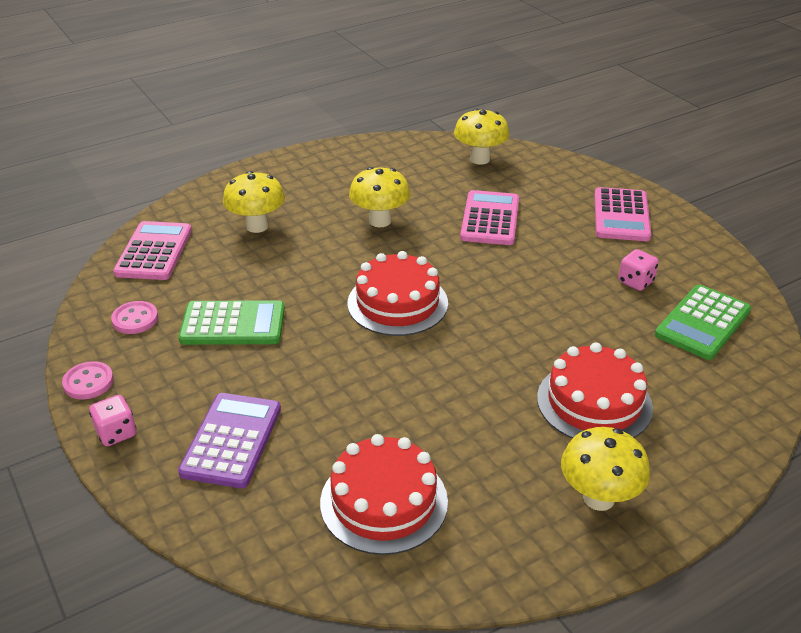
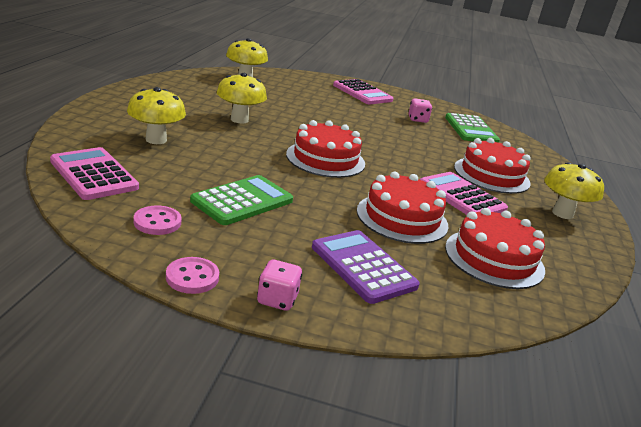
camera: 50 degrees left, 10 degrees down
pink calculator [460,190,519,245] -> pink calculator moved to [420,172,508,215]
none -> red cake [357,172,448,244]

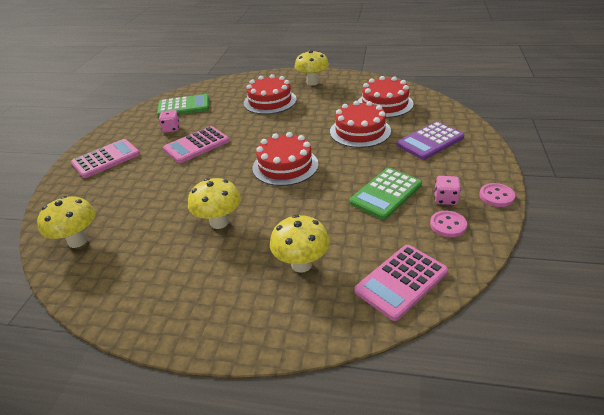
camera: 85 degrees left, 10 degrees up
green calculator [190,175,293,225] -> green calculator turned 90 degrees counterclockwise [349,168,422,220]
pink dice [257,260,302,311] -> pink dice moved to [434,176,461,205]
pink calculator [420,172,508,215] -> pink calculator moved to [163,126,229,163]

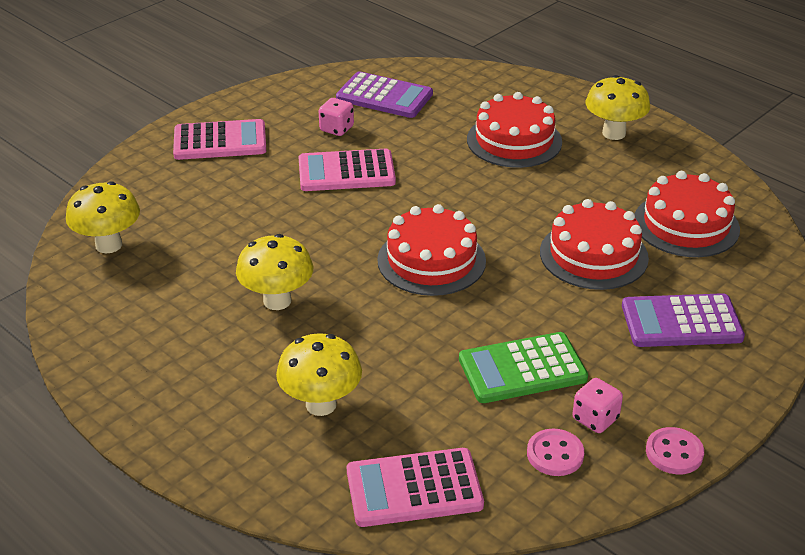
camera: 30 degrees right, 0 degrees up
green calculator [157,94,209,117] -> purple calculator [336,71,433,118]

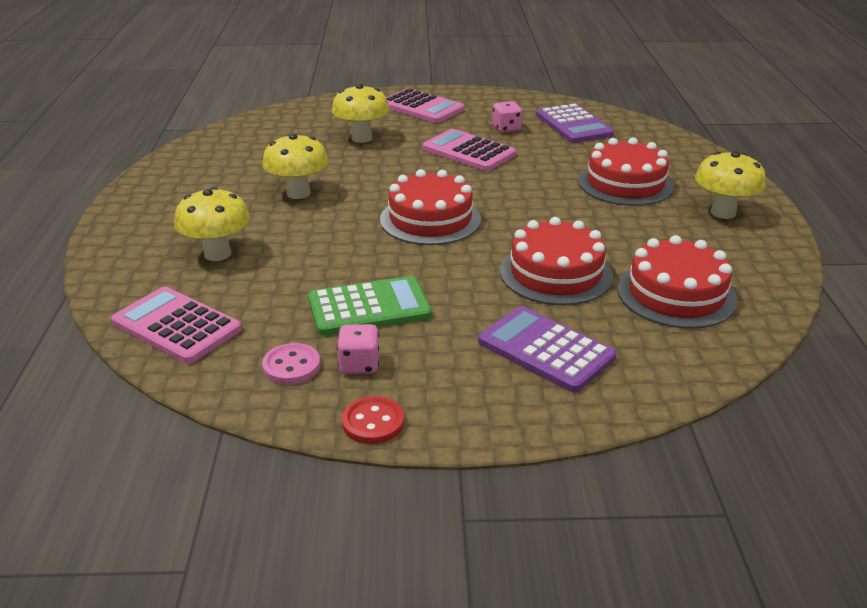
camera: 45 degrees right, 5 degrees down
yellow mushroom [66,181,140,253] -> yellow mushroom moved to [331,84,390,143]
green calculator [459,332,588,403] -> green calculator turned 135 degrees clockwise [308,276,432,336]
pink button [646,427,704,474] -> red button [342,396,404,444]

